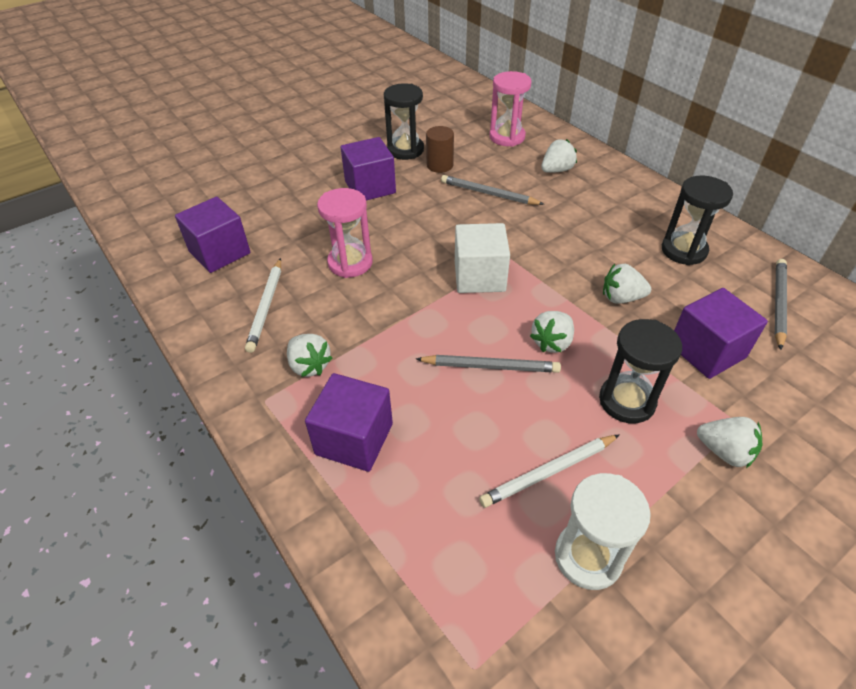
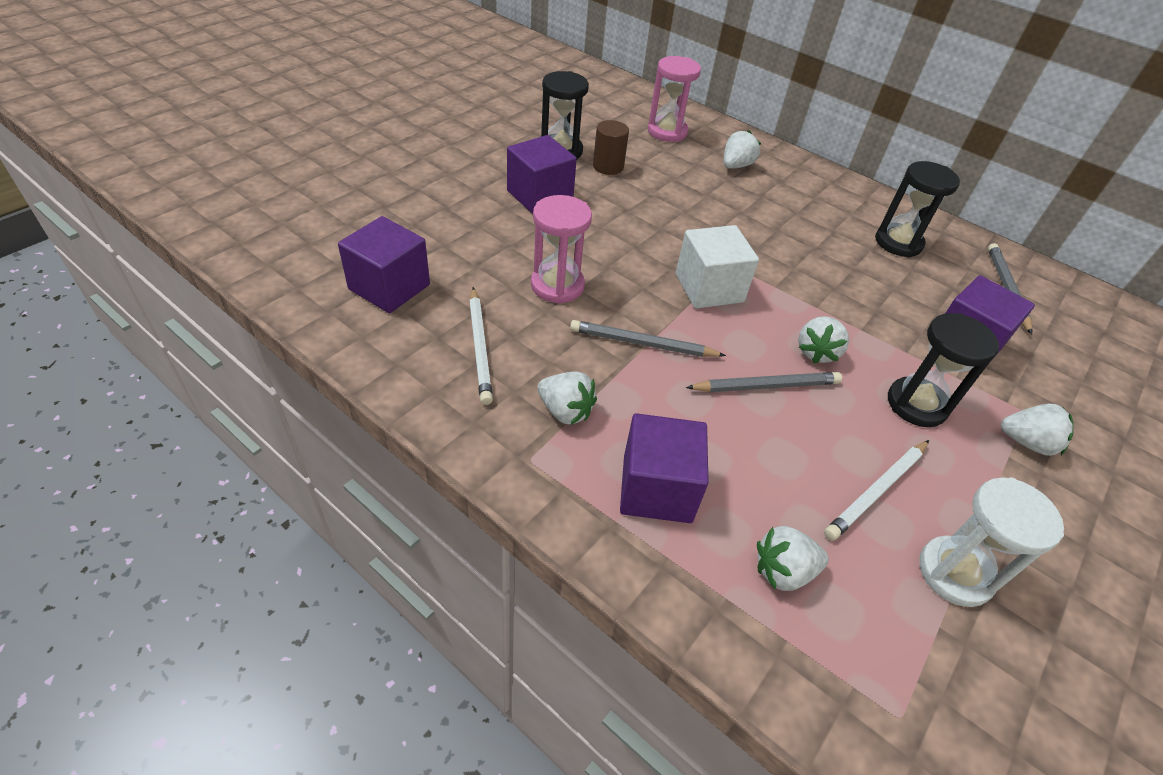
camera: 20 degrees left, 0 degrees up
grey pencil [441,175,544,205] -> grey pencil moved to [570,320,726,357]
white strawberry [603,264,651,304] -> white strawberry moved to [757,526,829,591]

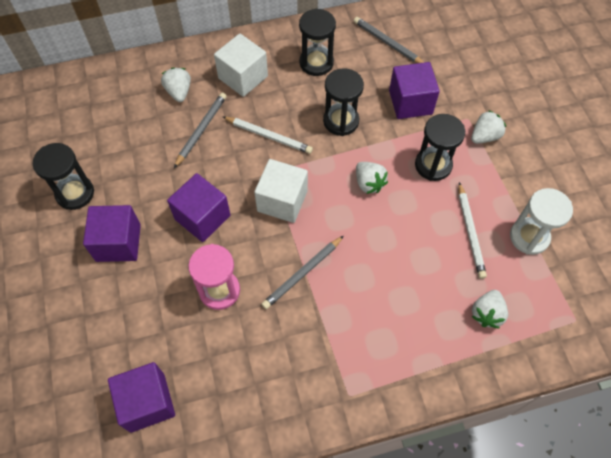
camera: 50 degrees left, 15 degrees up
white pencil [469,287,493,405] -> white pencil moved to [222,116,313,154]
white strawberry [537,371,597,425] -> none
brown cylinder [593,120,629,175] -> none
purple cube [620,413,709,523] -> purple cube moved to [167,173,230,242]
pink hourglass [648,56,701,142] -> none
grey pencil [686,372,842,392] -> grey pencil moved to [174,93,227,168]
none -> white cube [214,33,268,97]
none -> black hourglass [323,68,364,136]

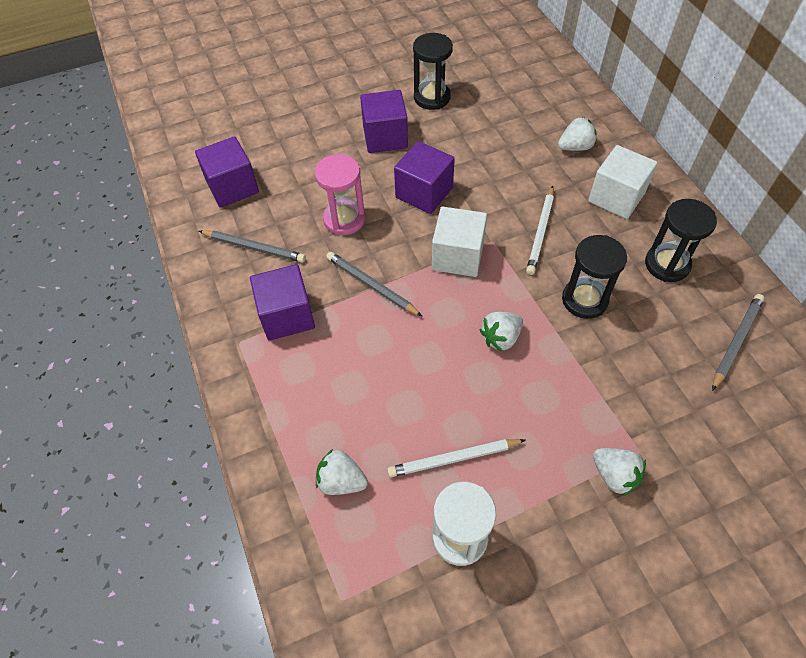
camera: 85 degrees right, 5 degrees down
grey pencil [174,93,227,168] -> grey pencil moved to [199,230,306,263]
purple cube [389,62,440,119] -> purple cube moved to [250,264,315,341]
black hourglass [415,114,465,181] -> none

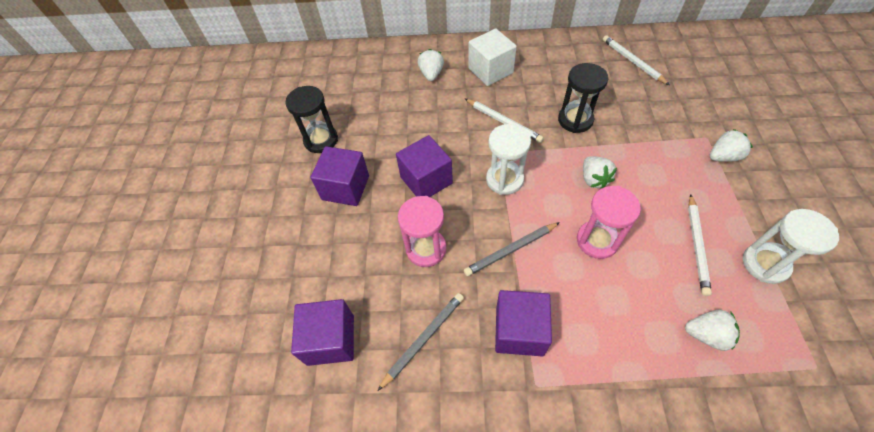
camera: 65 degrees left, 0 degrees up
white strawberry [316,449,368,495] -> white strawberry turned 120 degrees counterclockwise [685,310,740,351]
white cube [432,207,487,277] -> white hourglass [486,124,531,195]
black hourglass [645,199,717,282] -> none
grey pencil [712,294,764,391] -> white pencil [603,35,670,85]
none -> pink hourglass [577,186,641,259]

